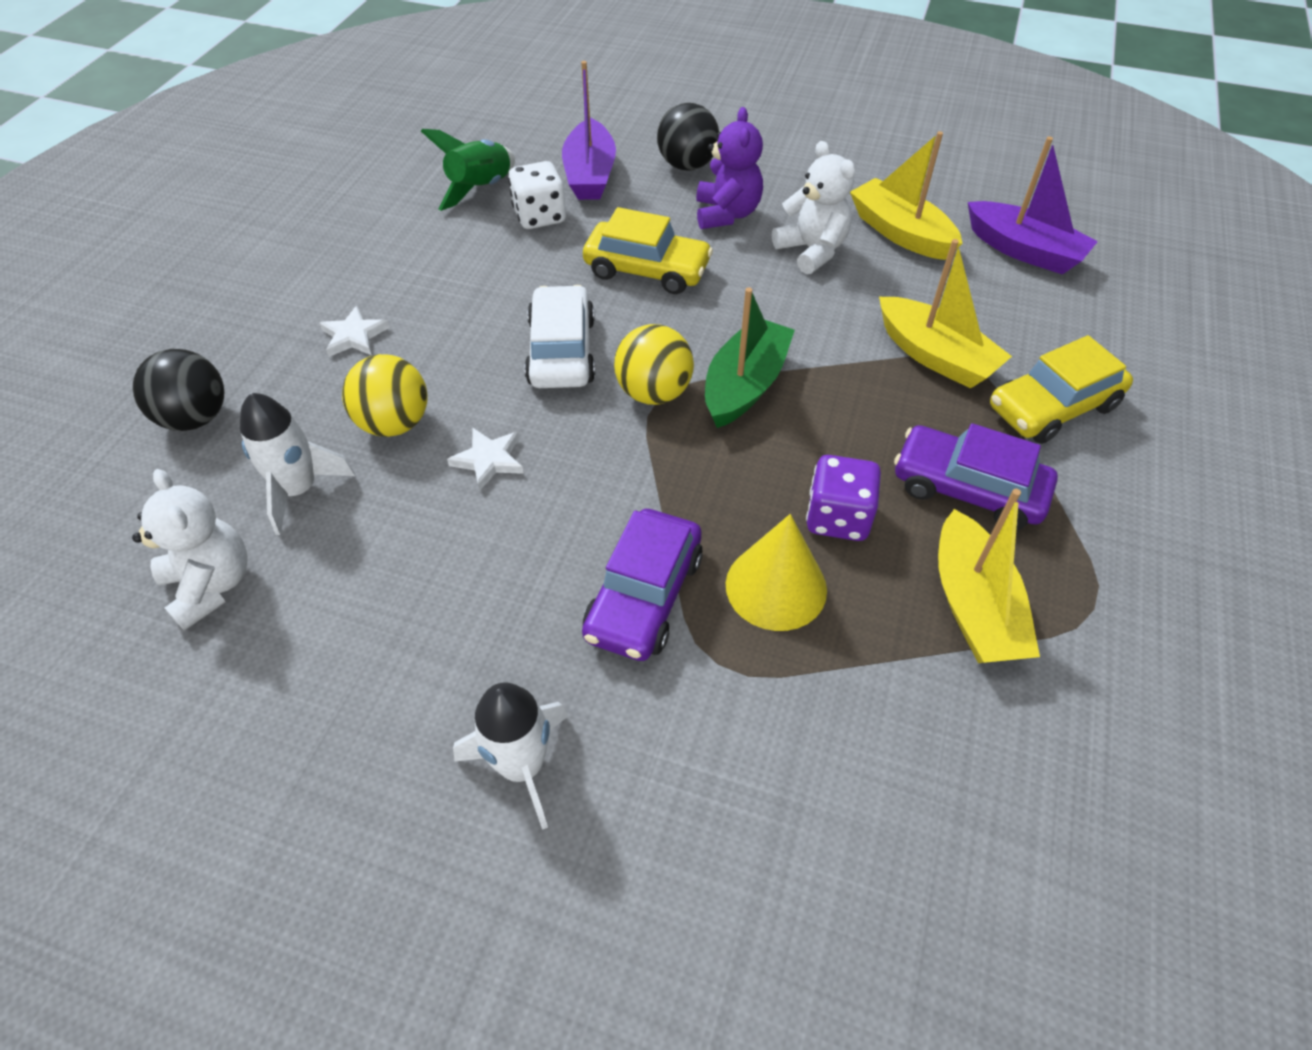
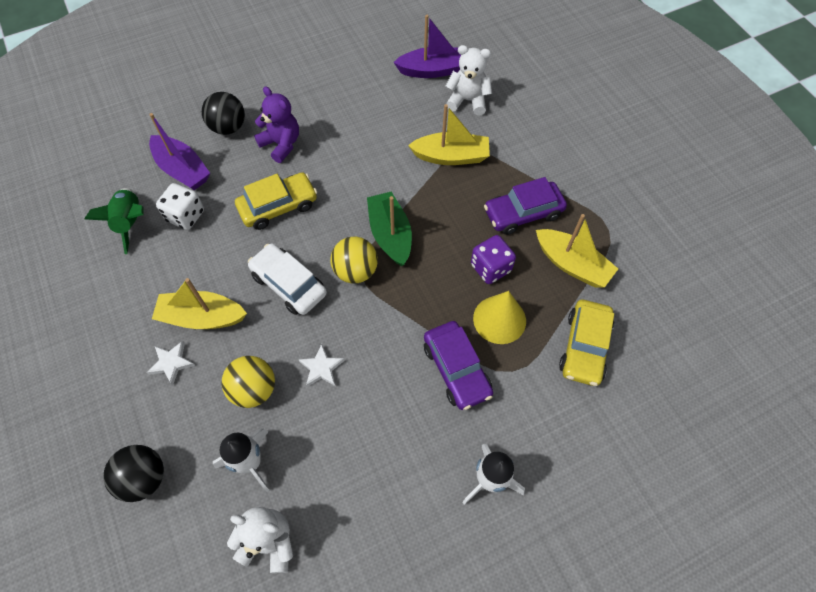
camera: 45 degrees left, 10 degrees up
white teddy bear [772,141,855,274] -> white teddy bear moved to [446,45,492,116]
yellow boat [850,131,963,260] -> yellow boat moved to [152,278,247,329]
yellow car [990,335,1133,444] -> yellow car moved to [559,300,614,386]

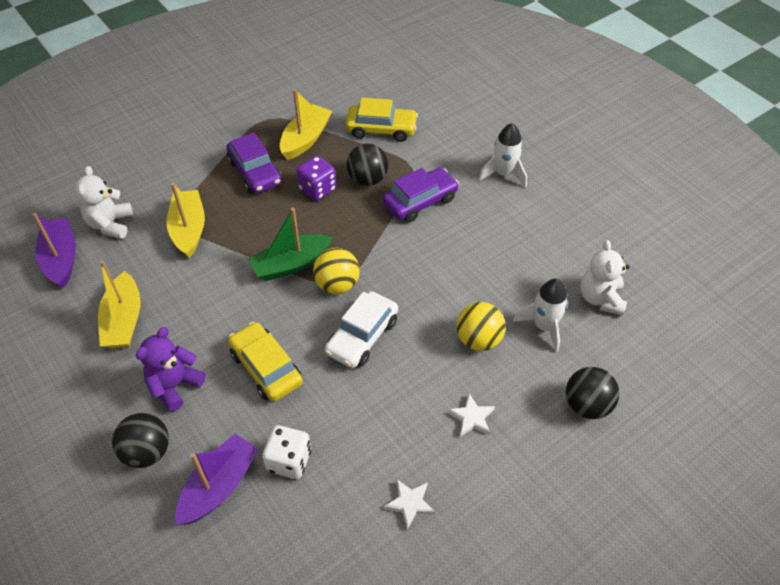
camera: 100 degrees left, 10 degrees down
green rocket [85,188,144,254] -> none
yellow boat [152,278,247,329] -> yellow boat moved to [98,260,141,348]
white star [298,344,345,387] -> white star moved to [384,479,435,530]
yellow cone [473,291,526,344] -> black ball [346,144,388,186]

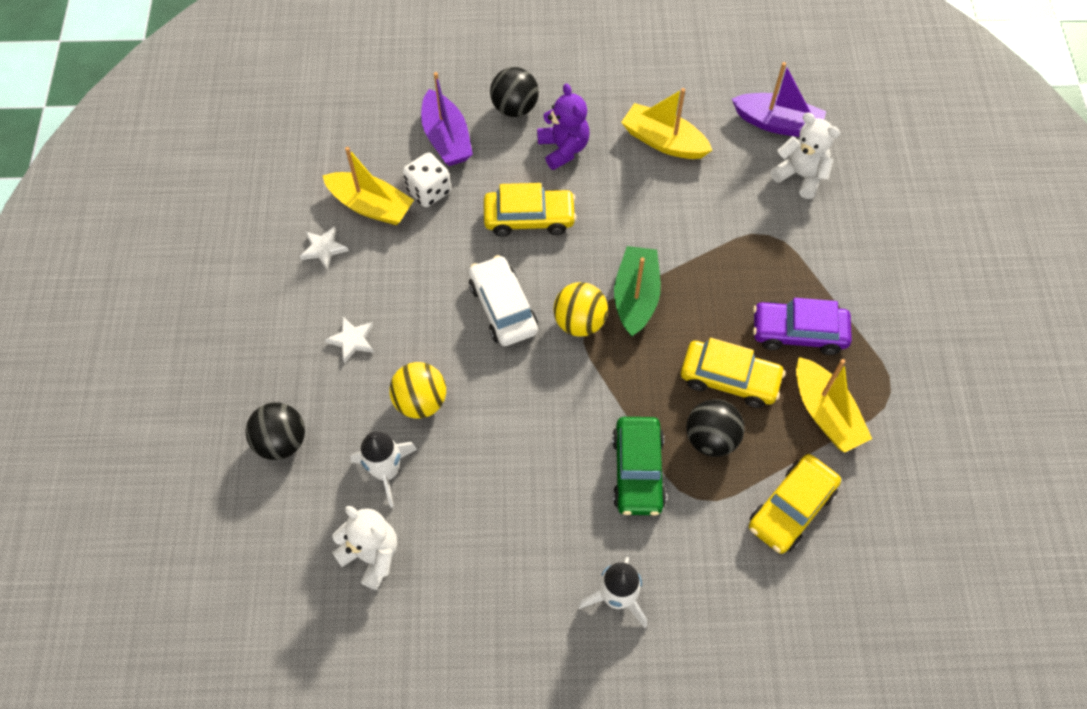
camera: 125 degrees right, 10 degrees up
yellow boat [166,183,205,258] -> yellow boat moved to [323,147,414,225]
purple dice [296,156,336,201] -> yellow car [681,338,786,408]
purple car [383,167,459,222] -> green car [612,417,667,516]

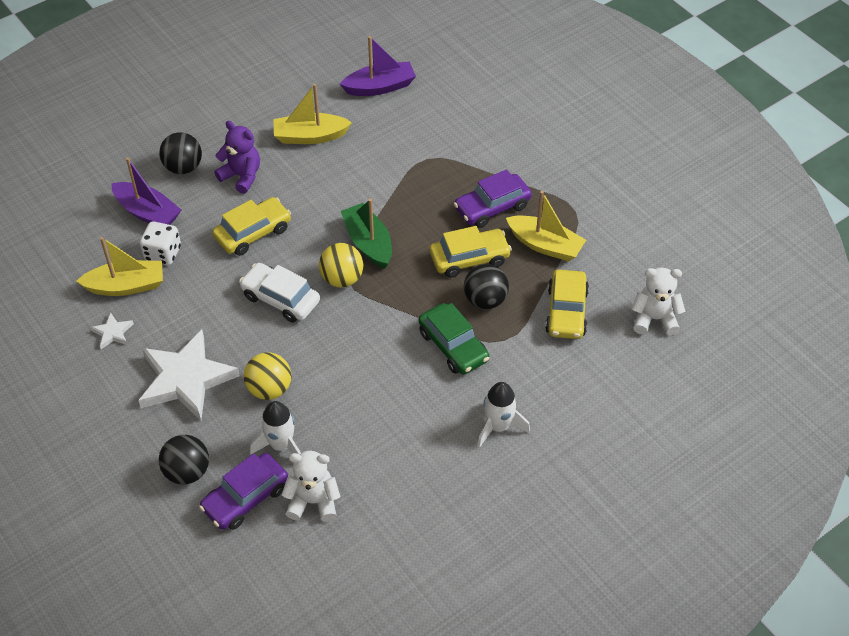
camera: 35 degrees left, 10 degrees down
white star [325,317,374,363] -> white star [138,330,240,421], size x2.35
white teddy bear [771,113,840,199] -> white teddy bear moved to [632,268,685,335]
none -> purple car [199,453,288,530]

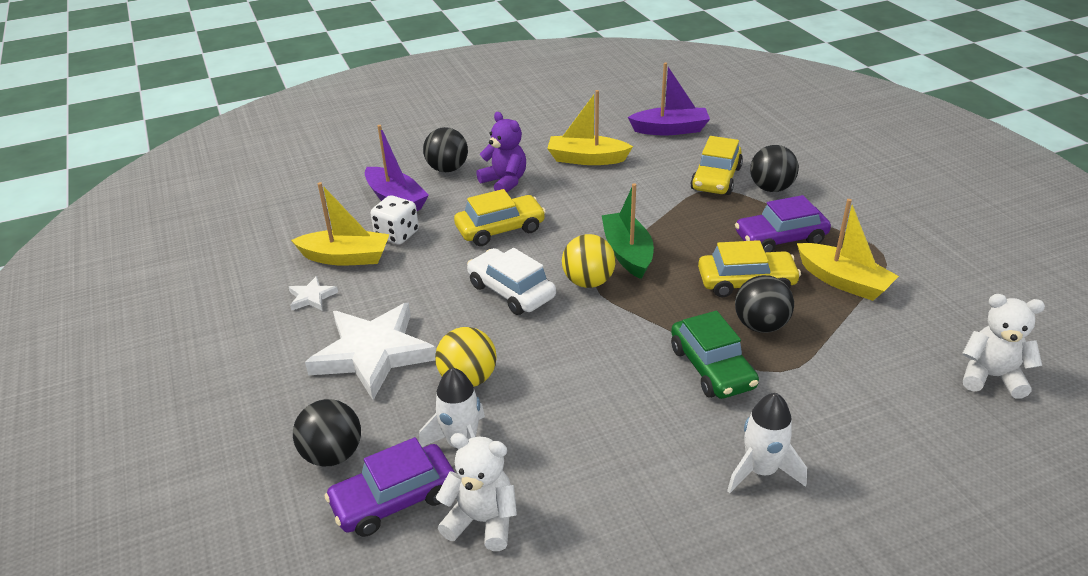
camera: 15 degrees right, 15 degrees down
yellow car [545,269,589,339] -> yellow car moved to [690,136,743,195]
none -> black ball [750,145,799,192]

